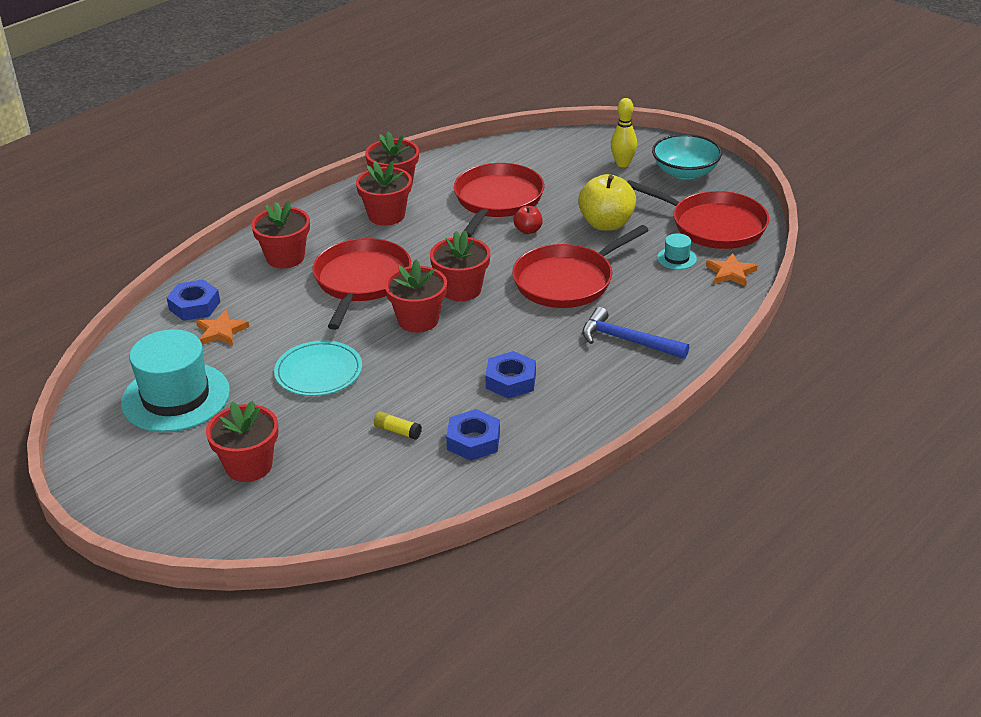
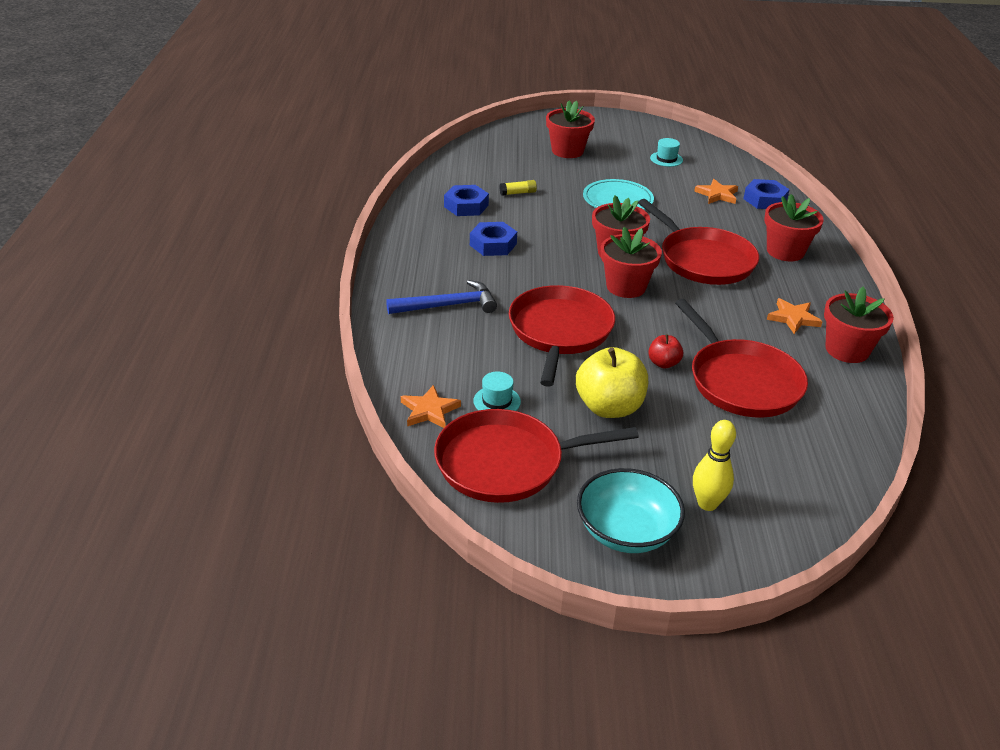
camera: 135 degrees right, 0 degrees up
turquoise hat [121,329,230,432] -> turquoise hat [650,138,683,167], size x0.42
red flower pot [356,161,412,226] -> orange star [767,298,823,334]

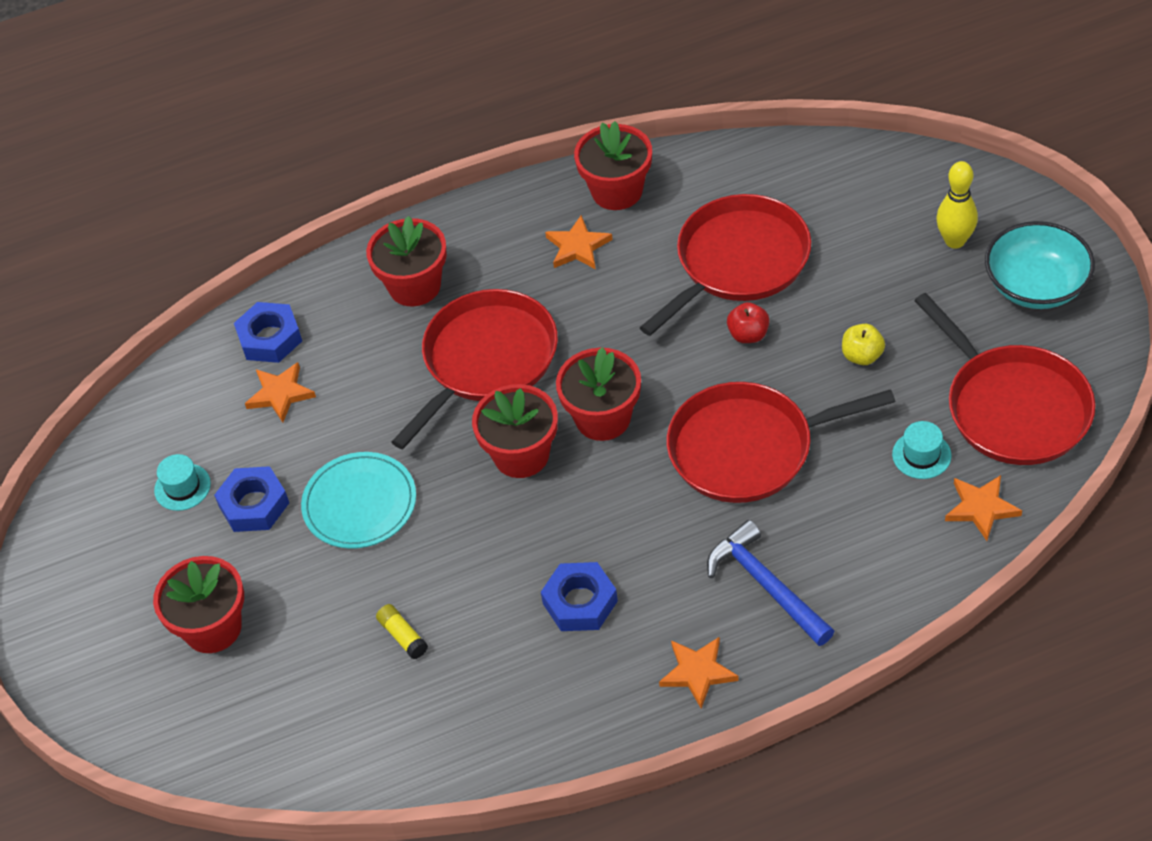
camera: 105 degrees left, 15 degrees up
blue nut [444,185,489,216] -> blue nut moved to [214,466,289,532]
yellow apple [576,347,648,418] -> yellow apple [842,324,885,365], size x0.51
none -> orange star [659,637,739,708]

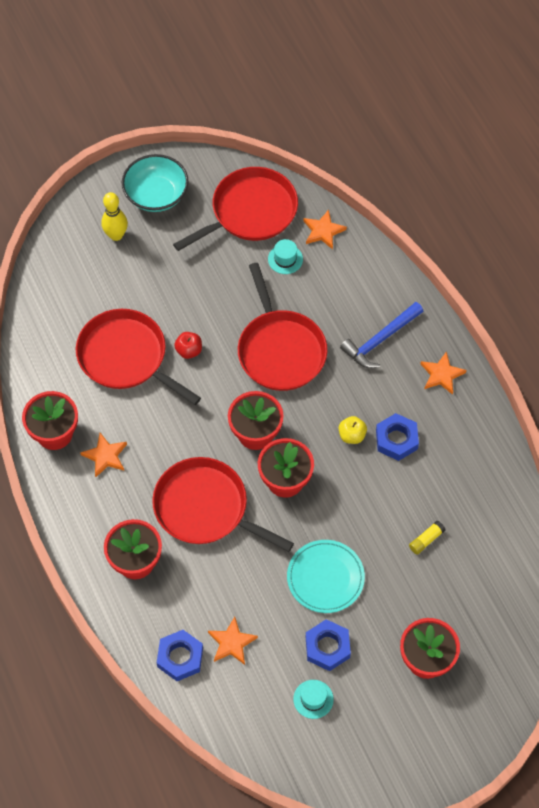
camera: 100 degrees left, 10 degrees up
yellow apple [842,324,885,365] -> yellow apple moved to [339,416,367,444]

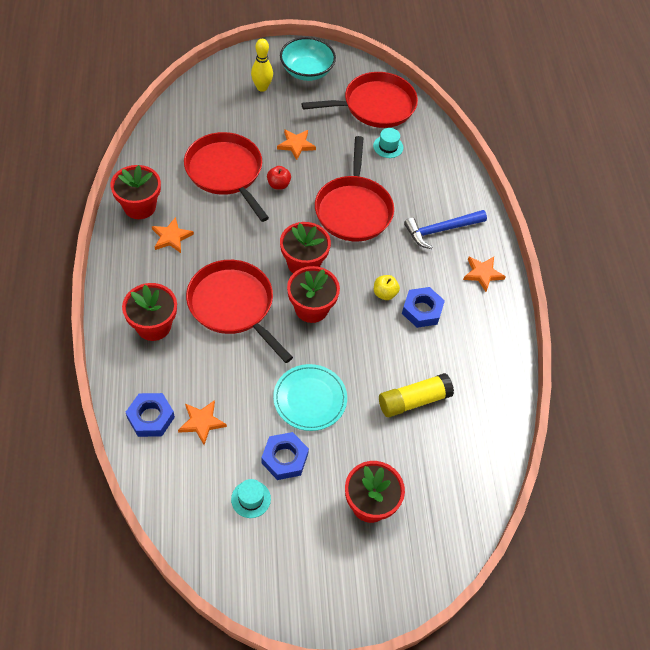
camera: 15 degrees right, 5 degrees down
orange star [304,210,347,249] -> orange star moved to [277,129,316,160]
yellow glue stick [409,521,446,555] -> yellow glue stick [379,373,454,417], size x1.93

